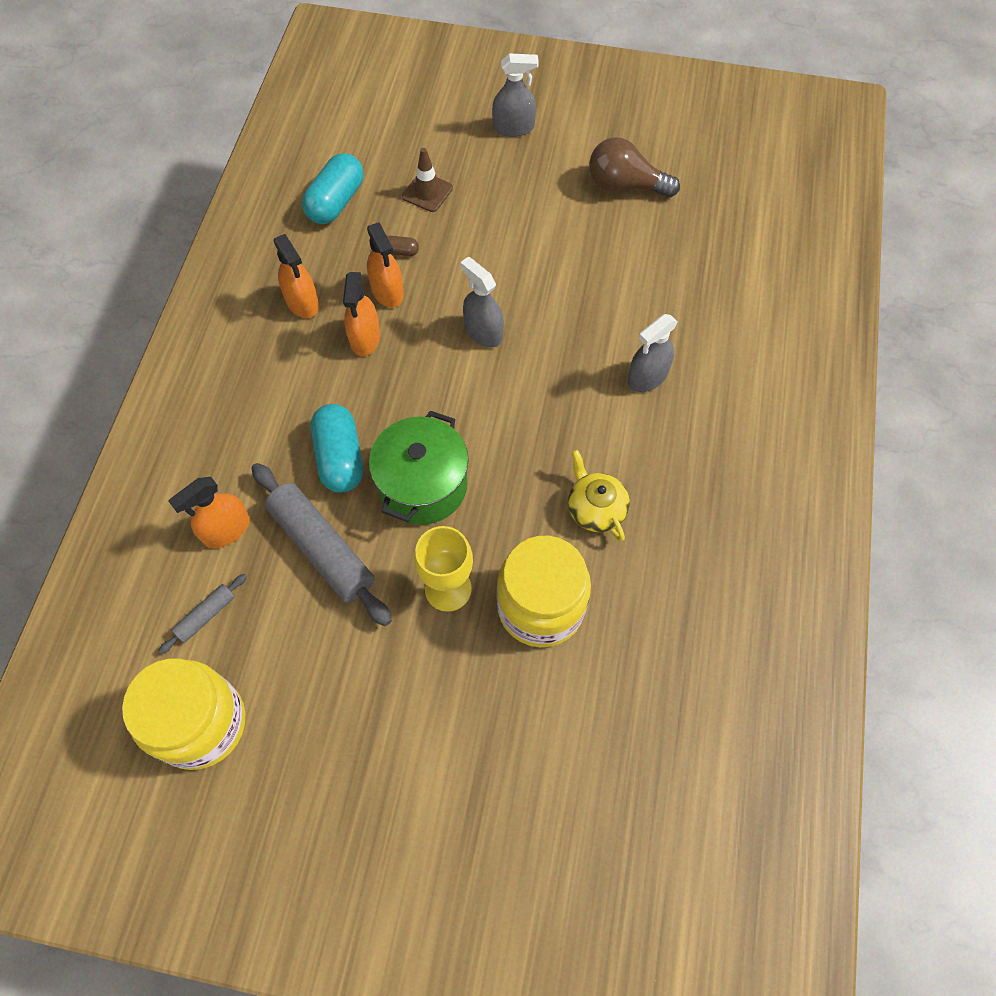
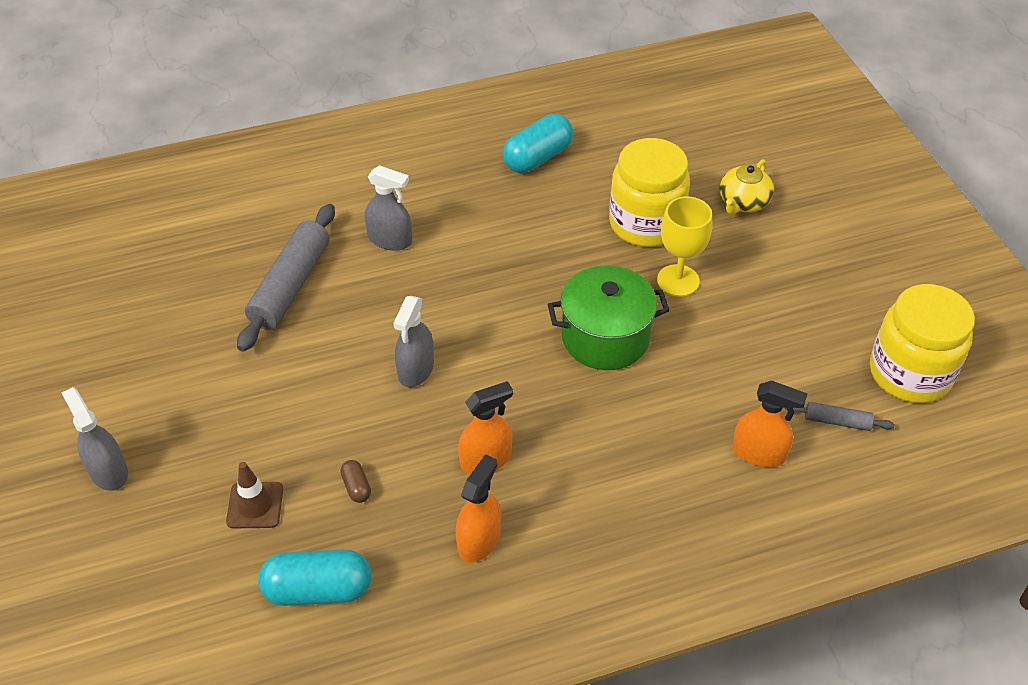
camera: 120 degrees left, 15 degrees down
grey rolling pin [252,463,392,626] -> grey rolling pin moved to [237,204,335,352]
turquoise capsule [311,404,363,493] -> turquoise capsule moved to [503,114,573,173]
orange spray bottle [367,223,404,307] -> none
yellow teapot [568,450,630,542] -> yellow teapot moved to [719,159,774,214]
brown light bulb [589,137,680,198] -> none

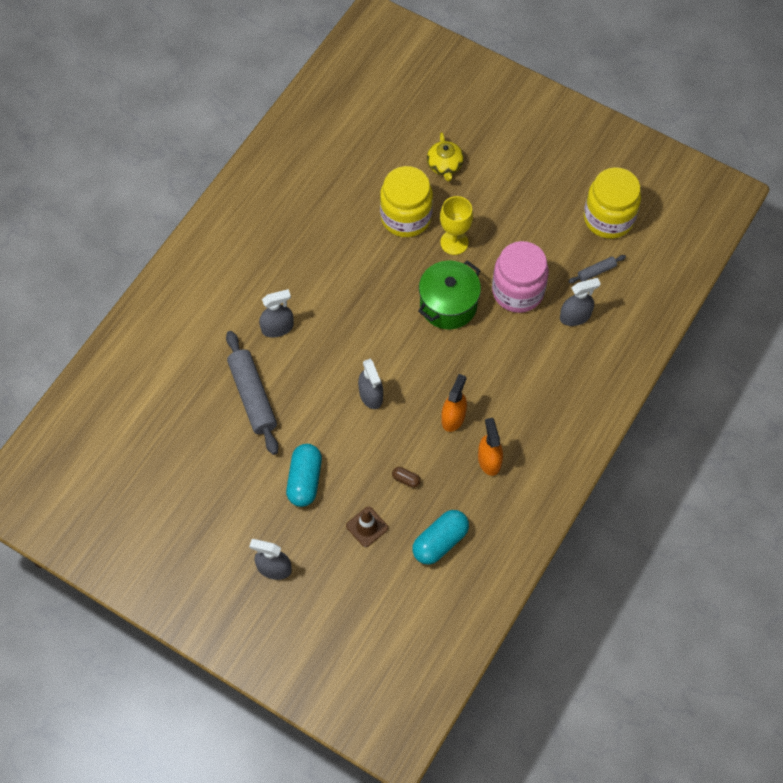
camera: 40 degrees left, 15 degrees up
turquoise capsule [503,114,573,173] -> turquoise capsule moved to [286,444,322,507]
orange spray bottle [733,381,807,467] -> grey spray bottle [560,278,601,326]
none -> pink jar [492,241,549,313]

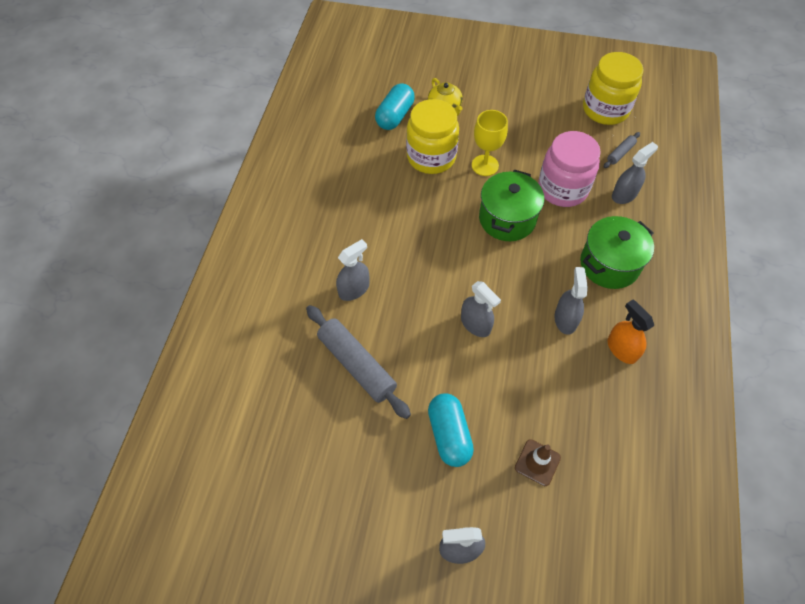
camera: 20 degrees left, 5 degrees down
brown capsule [392,467,421,488] -> none
turquoise capsule [412,510,469,565] -> turquoise capsule moved to [375,83,415,130]
orange spray bottle [442,374,467,432] -> grey spray bottle [555,267,588,335]
none -> green pot [580,216,654,289]

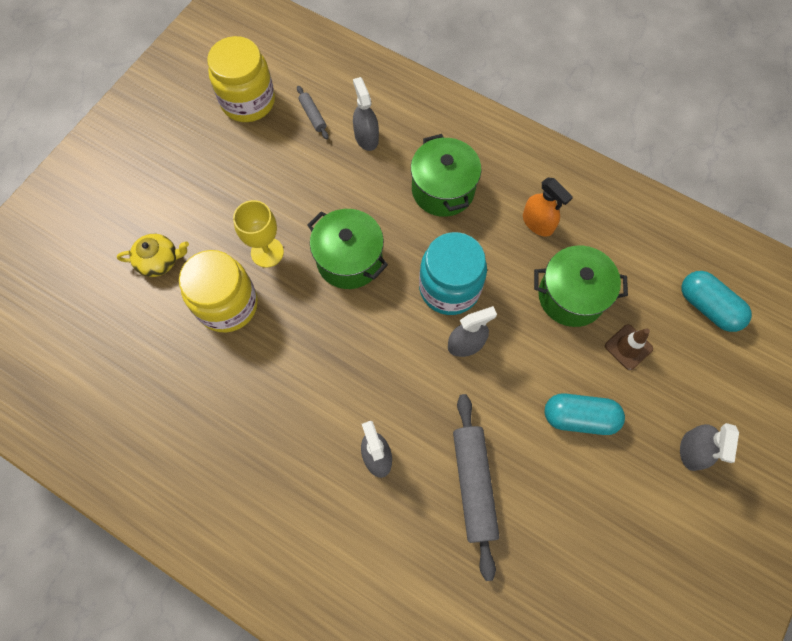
camera: 70 degrees left, 10 degrees up
grey rolling pin [306,305,411,419] -> grey rolling pin turned 75 degrees counterclockwise [453,394,500,581]
turquoise capsule [375,83,415,130] -> turquoise capsule moved to [681,271,752,332]
pink jar [538,131,601,207] -> none
grey spray bottle [555,267,588,335] -> none
orange spray bottle [607,300,654,364] -> orange spray bottle turned 120 degrees counterclockwise [523,177,573,237]
none -> turquoise jar [419,232,487,315]
none -> green pot [534,246,628,327]

